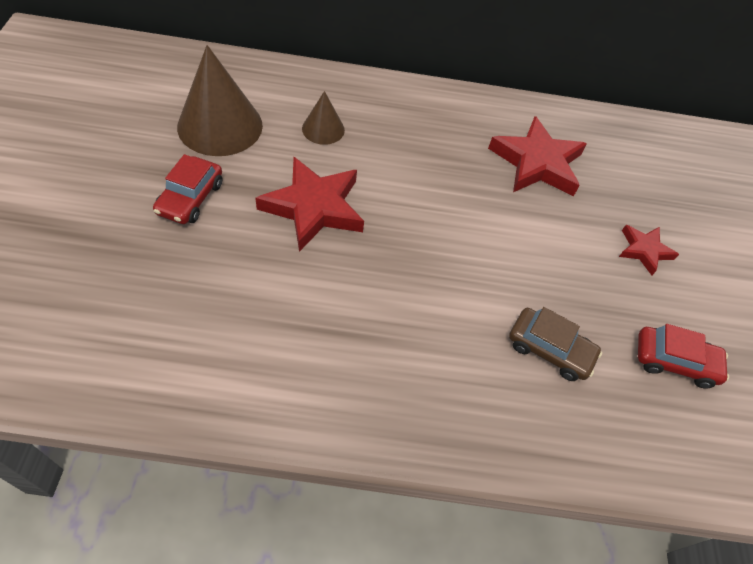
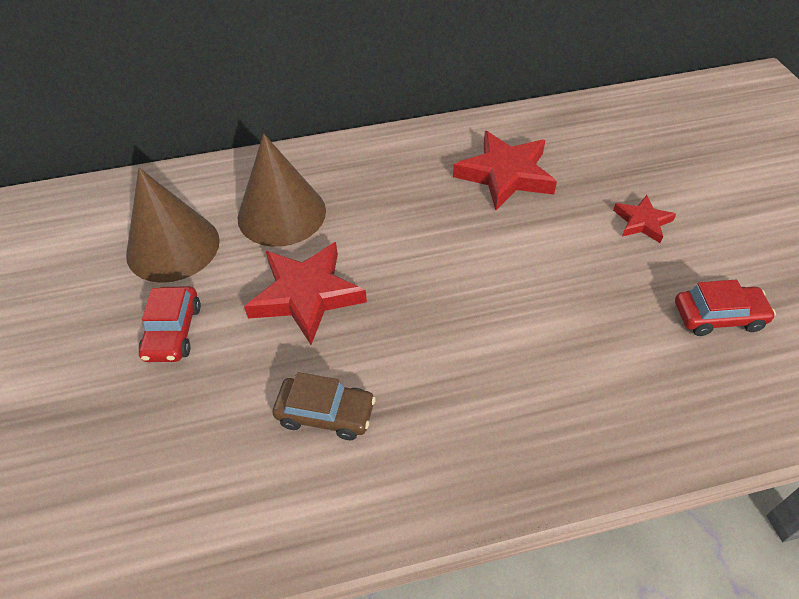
camera: 10 degrees left, 5 degrees down
brown cone [302,91,345,145] -> brown cone [238,134,326,246], size x1.92
brown car [509,307,602,381] -> brown car moved to [273,372,376,440]

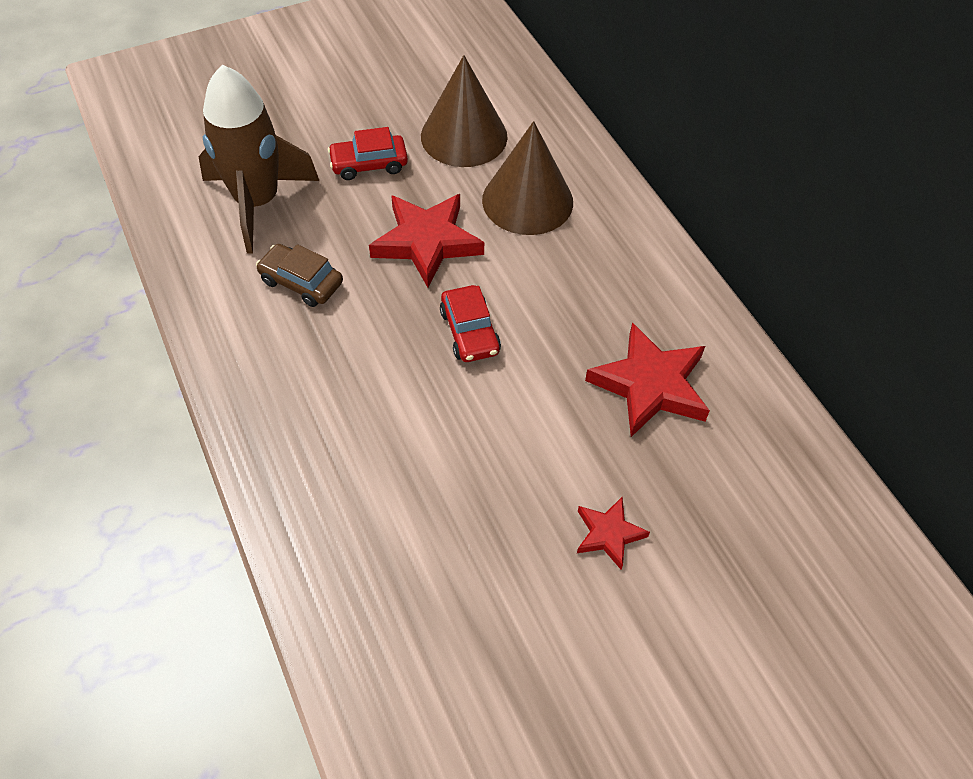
camera: 75 degrees right, 5 degrees up
brown car [273,372,376,440] -> brown car turned 120 degrees clockwise [256,244,343,307]
red car [675,280,776,336] -> red car moved to [440,285,501,362]
none -> brown rocket [199,65,319,254]

